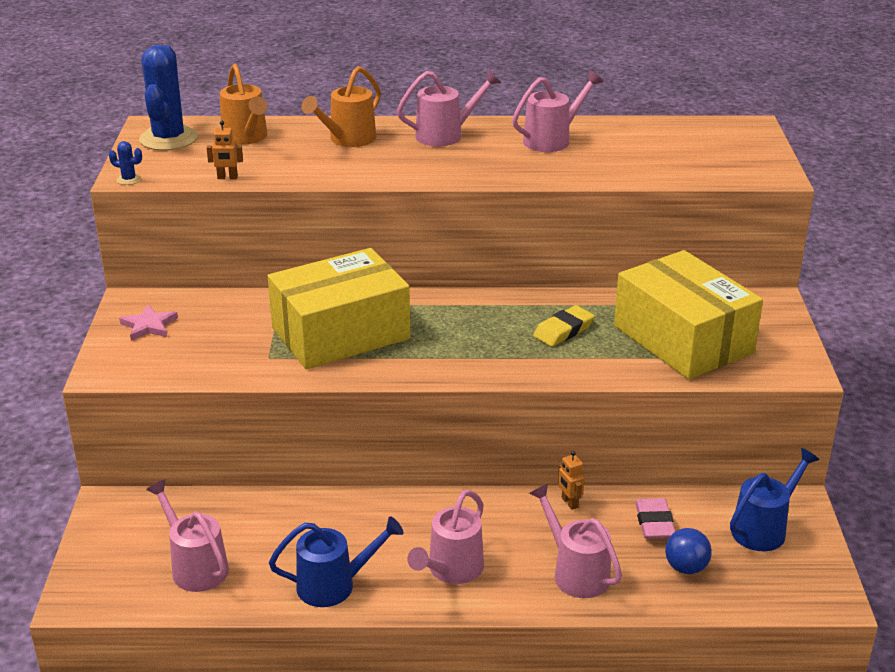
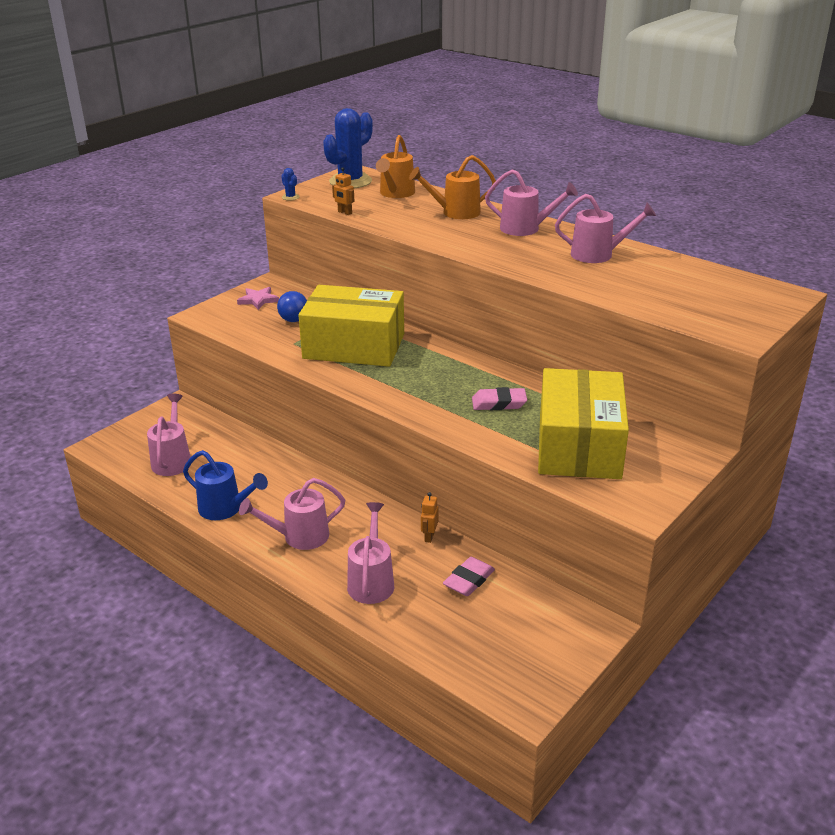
camera: 40 degrees right, 0 degrees up
yellow eraser [533,305,595,347] -> pink eraser [472,387,527,410]
blue ball [665,528,712,574] -> blue ball moved to [277,291,307,322]
blue watering can [730,448,819,551] -> none

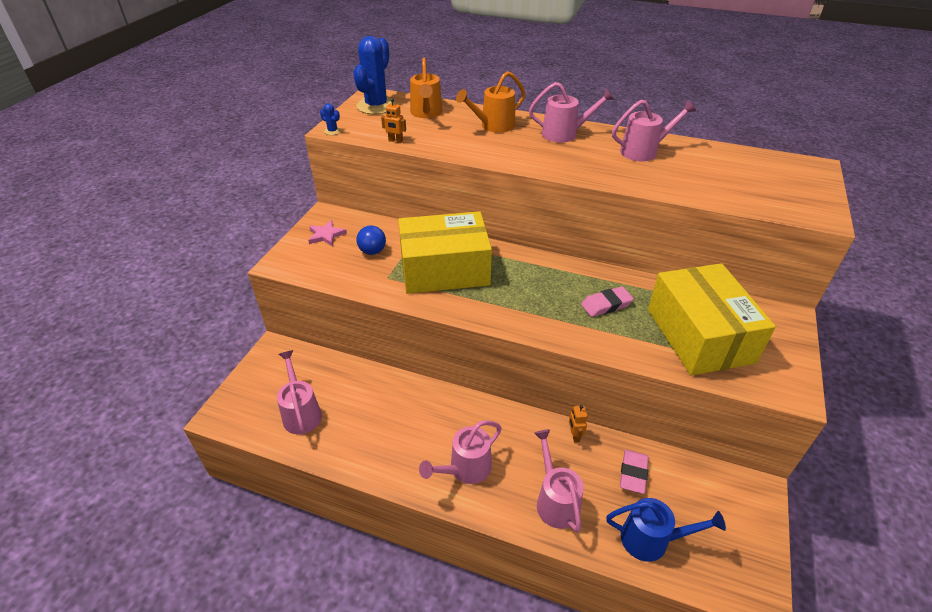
camera: 20 degrees left, 10 degrees up
blue watering can [183,450,268,520] -> blue watering can moved to [606,498,726,562]

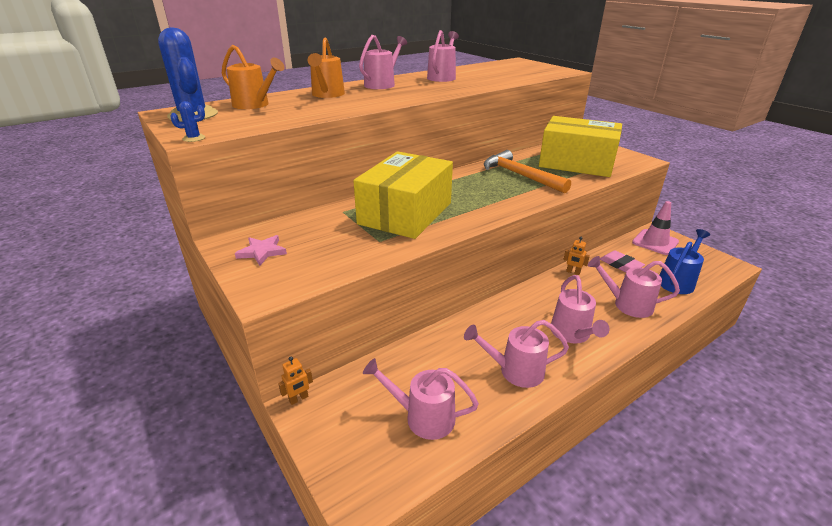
camera: 55 degrees left, 10 degrees down
blue ball [356,226,386,255] -> none
orange robot [381,99,406,143] -> orange robot moved to [278,357,313,405]
pink eraser [581,286,634,317] -> orange hammer [484,150,571,193]
none -> pink watering can [464,320,569,388]
none -> pink traffic cone [632,201,679,255]

